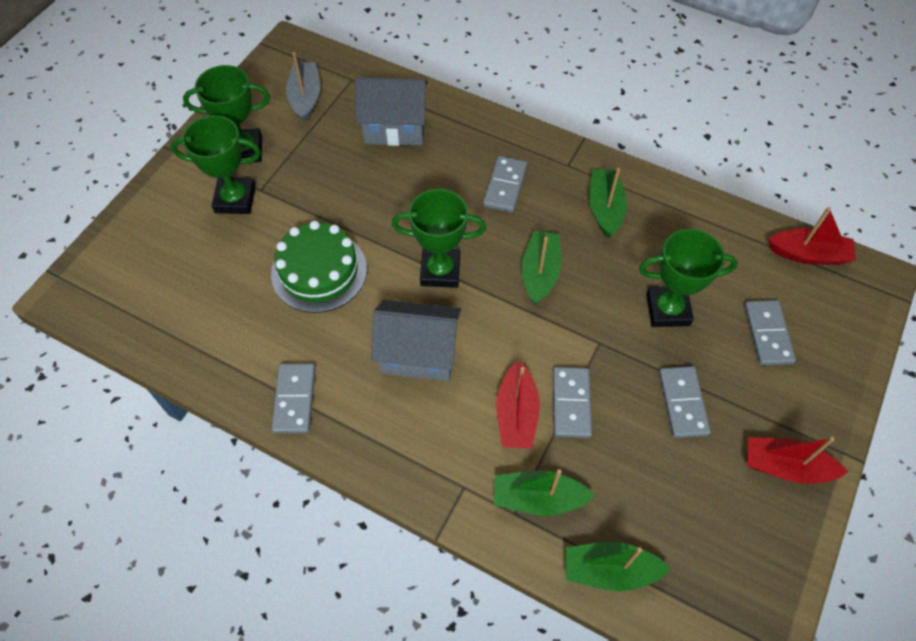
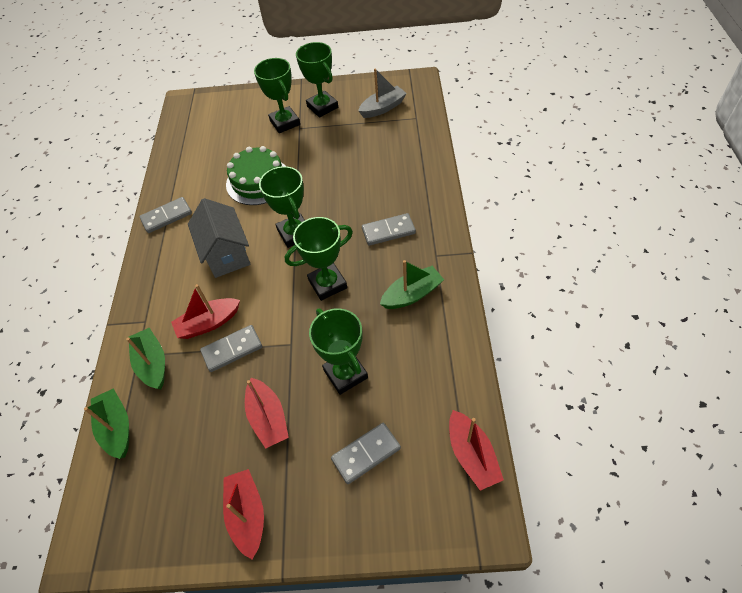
camera: 65 degrees right, 5 degrees down
grey house [355,77,428,146] -> none
green boat [521,231,561,305] -> green trophy [285,217,353,301]
grey domino [659,366,711,438] -> red boat [245,378,289,449]

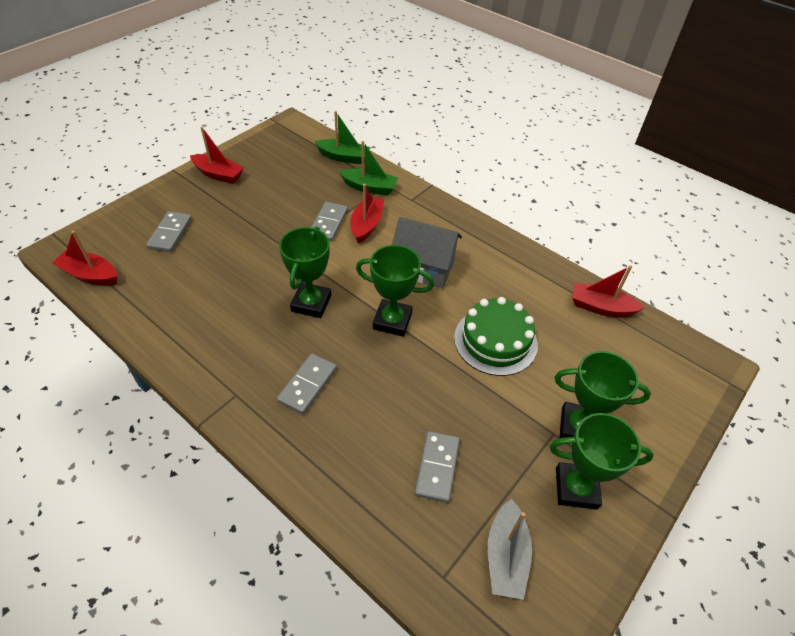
camera: 125 degrees right, 5 degrees down
grey domino [139,197,192,233] -> grey domino moved to [415,431,460,503]
red boat [245,378,289,449] -> red boat moved to [572,265,645,317]
green trophy [309,308,368,395] -> none
green boat [380,260,444,309] -> none

